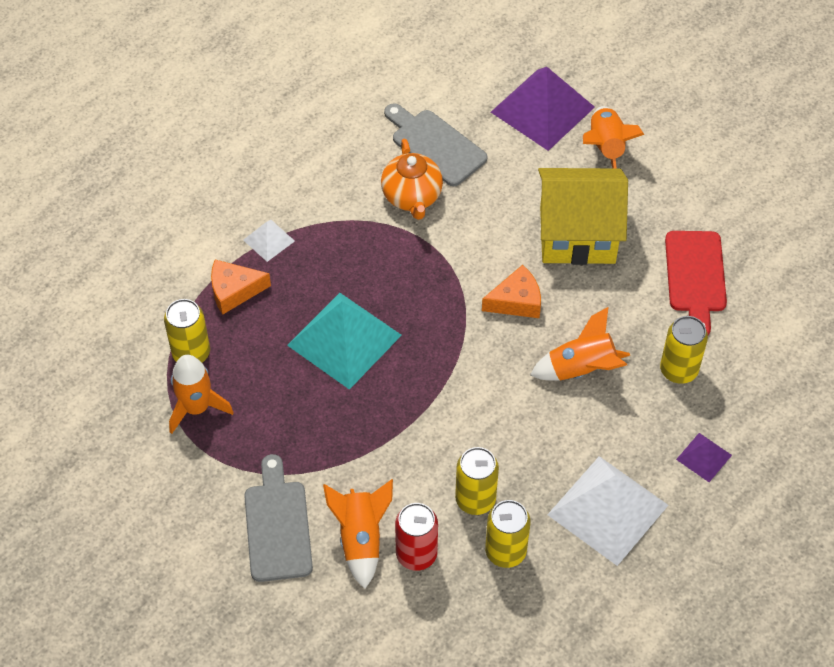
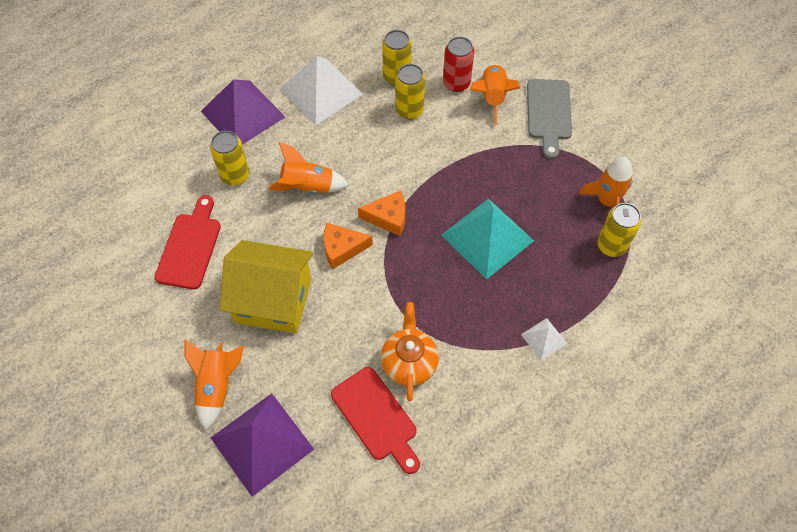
camera: 170 degrees left, 5 degrees up
orange cheese [211,260,271,314] -> orange cheese moved to [358,190,405,236]
grey cutting board [384,103,487,186] -> red cutting board [331,367,420,474]
purple pyramid [676,433,732,482] -> purple pyramid [201,79,285,145], size x2.12

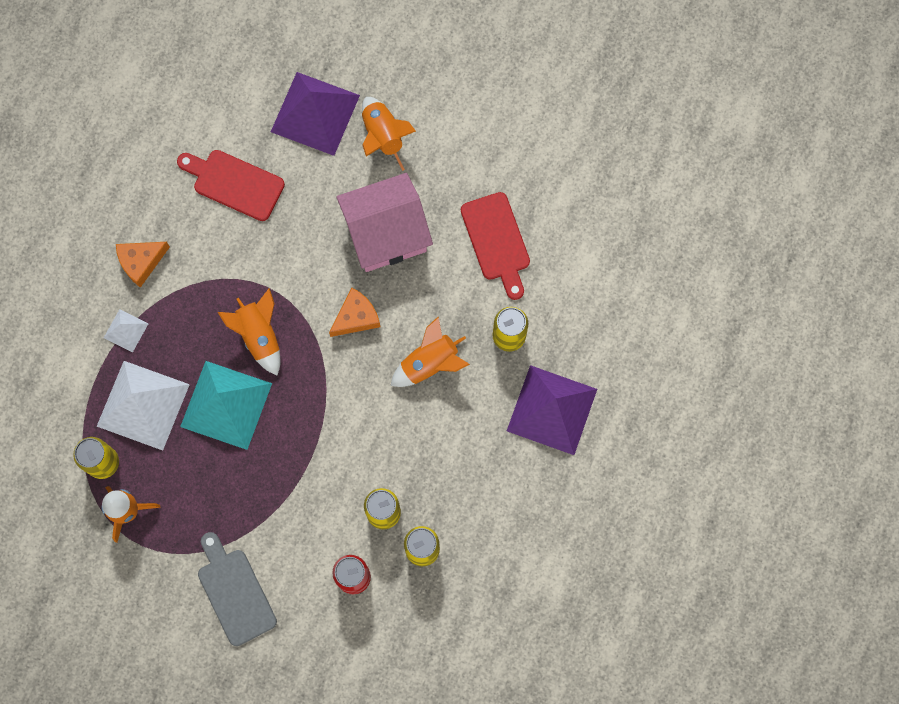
camera: 150 degrees right, 15 degrees up
yellow house [219,240,313,334] -> pink house [336,173,433,272]
white pyramid [280,56,363,125] -> white pyramid moved to [97,361,190,451]
orange cheese [358,190,405,236] -> orange cheese moved to [116,242,170,288]
orange teapot [381,302,439,401] -> none
orange rocket [470,63,520,125] -> orange rocket moved to [218,288,281,375]

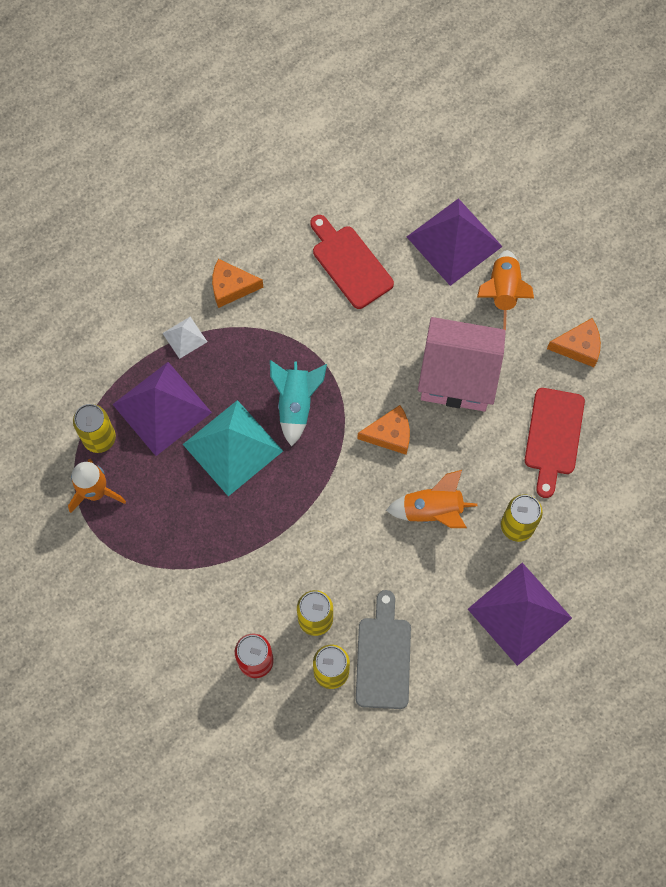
camera: 30 degrees right, 5 degrees down
white pyramid [97,361,190,451] -> purple pyramid [112,362,212,456]
grey cutting board [198,532,277,646] -> grey cutting board moved to [356,590,411,709]
orange rocket [218,288,281,375] -> turquoise rocket [270,360,327,446]
none -> orange cheese [547,318,601,367]

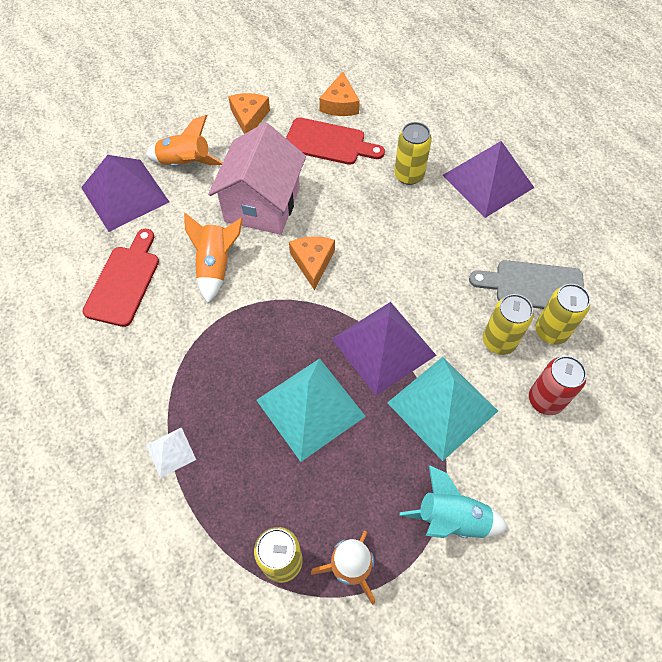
camera: 85 degrees left, 10 degrees down
purple pyramid [112,362,212,456] -> purple pyramid moved to [332,302,436,396]
orange cheese [212,259,264,308] -> orange cheese moved to [319,72,360,116]
turquoise rocket [270,360,327,446] -> turquoise rocket moved to [400,465,508,538]
red cutting board [310,215,394,309] -> red cutting board turned 135 degrees clockwise [82,229,159,327]
orange rocket [386,470,477,528] -> orange rocket moved to [184,213,243,303]
none -> turquoise pyramid [387,357,498,461]

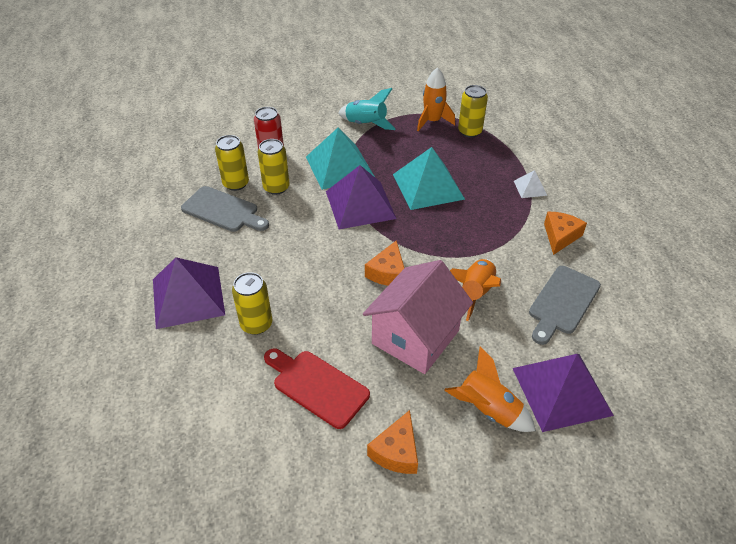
camera: 160 degrees left, 15 degrees down
red cutting board [82,229,159,327] -> grey cutting board [529,266,601,345]
orange cheese [319,72,360,116] -> orange cheese moved to [544,212,587,255]

